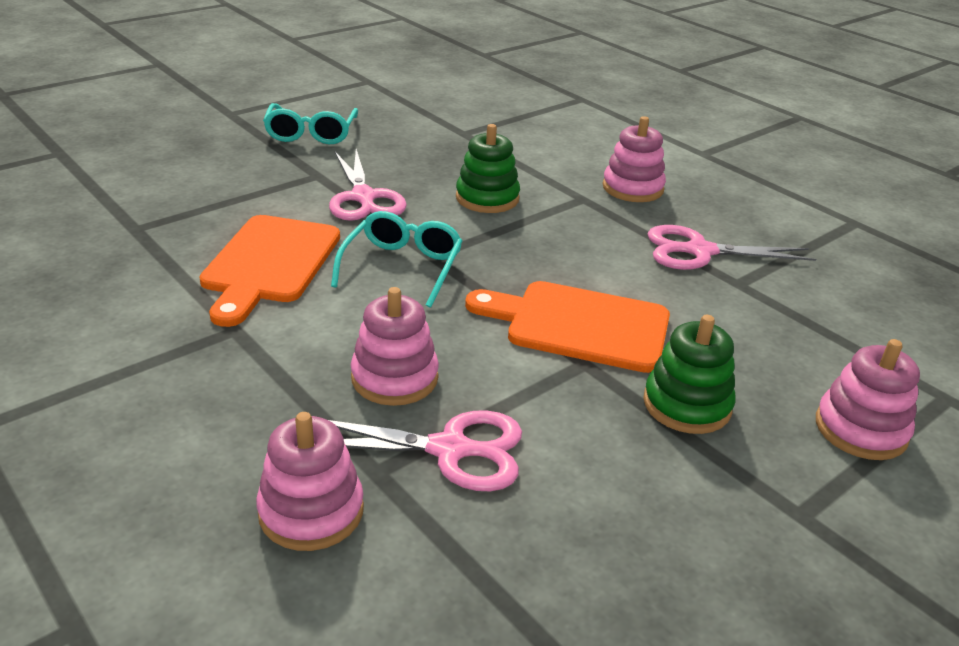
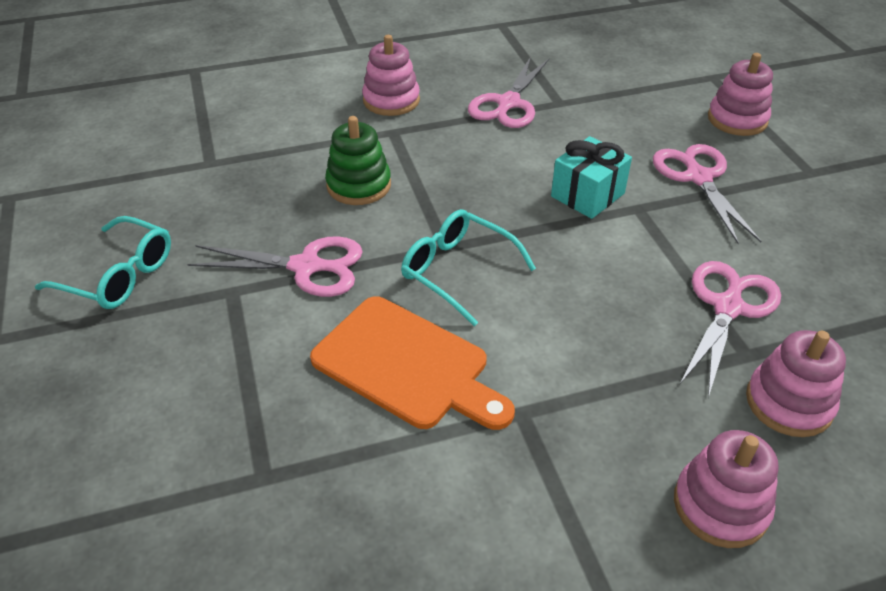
camera: 65 degrees left, 10 degrees up
pink stacking toy [351,287,439,406] -> pink stacking toy moved to [674,430,779,548]
orange cutting board [465,281,670,373] -> turquoise gift [551,136,632,219]
green stacking toy [643,315,735,434] -> pink scissors [653,144,761,244]

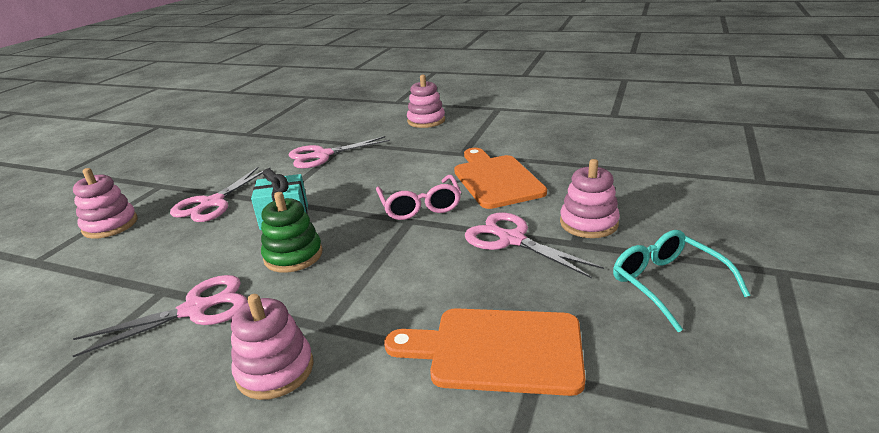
camera: 140 degrees left, 15 degrees down
green stacking toy [325,116,391,205] -> green stacking toy moved to [261,192,323,273]
turquoise glasses [401,209,536,326] -> pink glasses [376,175,461,220]
pink stacking toy [746,330,846,437] -> pink stacking toy moved to [560,159,620,238]
none -> orange cutting board [384,308,585,396]

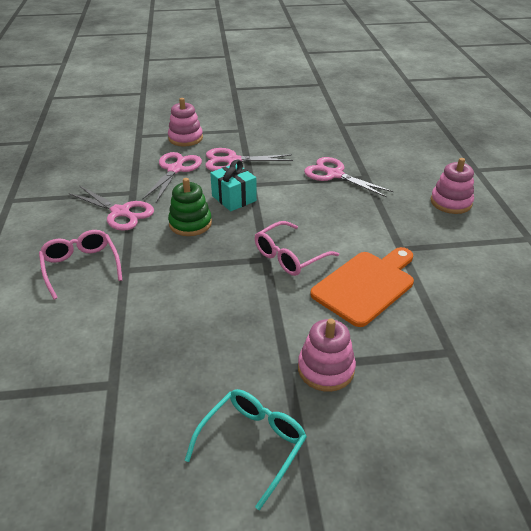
camera: 60 degrees right, 10 degrees up
pink stacking toy [231,294,314,400] -> pink glasses [39,230,122,300]
orange cutting board [384,308,585,396] -> none
pink scissors [465,212,604,278] -> pink scissors moved to [142,152,202,203]

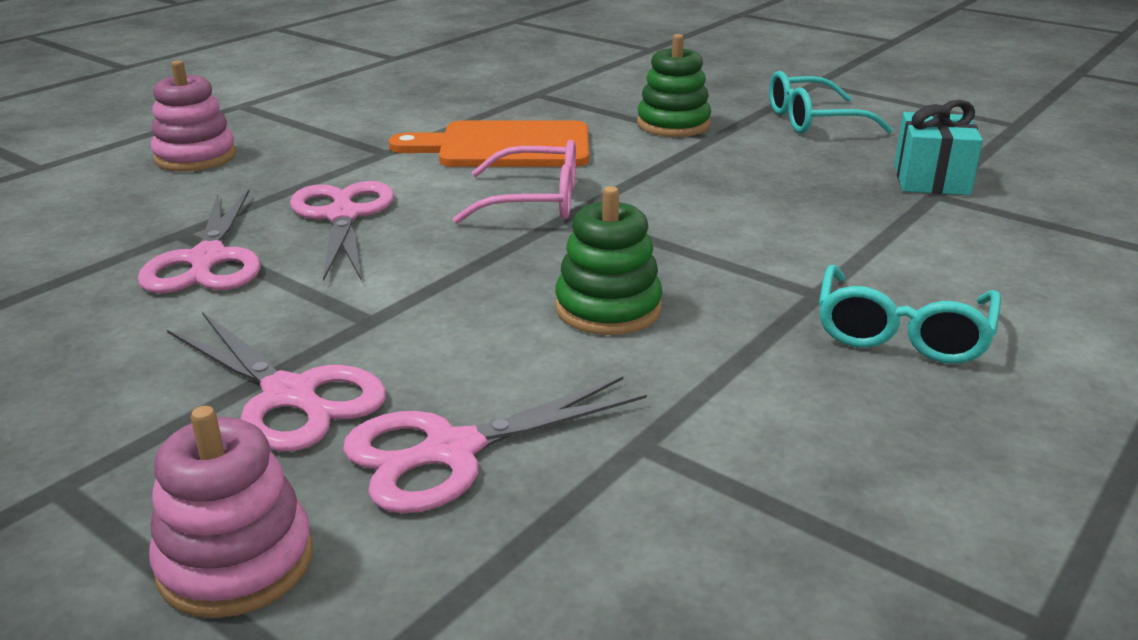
camera: 135 degrees left, 10 degrees down
pink glasses [39,230,122,300] -> turquoise glasses [819,265,1001,364]
pink scissors [69,186,154,231] -> pink scissors moved to [290,181,394,281]
turquoise gift [210,159,257,211] -> turquoise gift moved to [894,100,983,195]
pink stacking toy [298,318,356,392] -> green stacking toy [637,34,711,137]

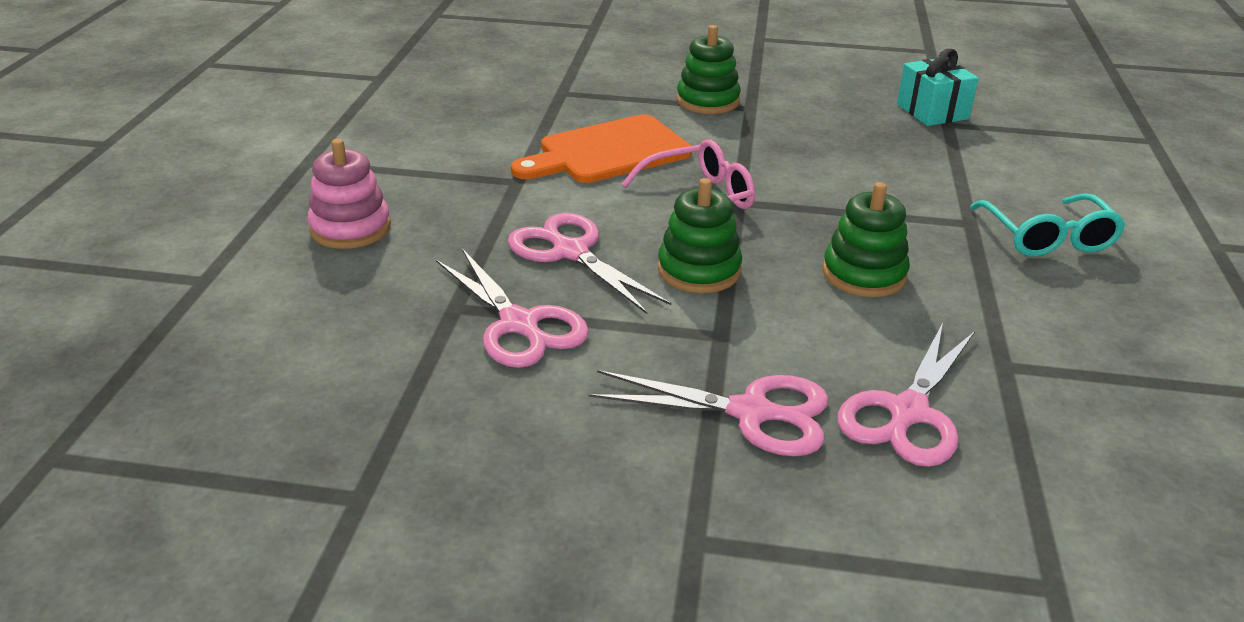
camera: 30 degrees left, 5 degrees up
pink stacking toy [149,406,313,618] -> none
turquoise glasses [769,71,893,133] -> none
none -> green stacking toy [658,178,742,293]

